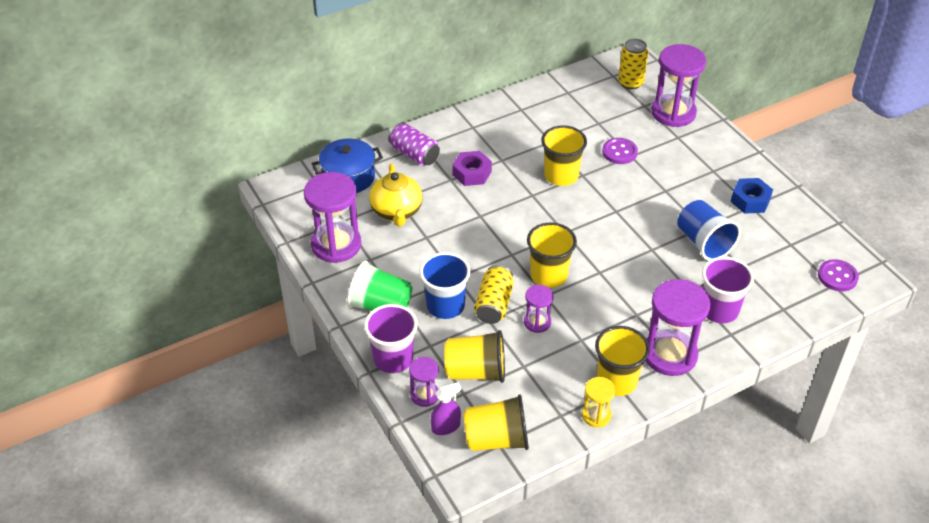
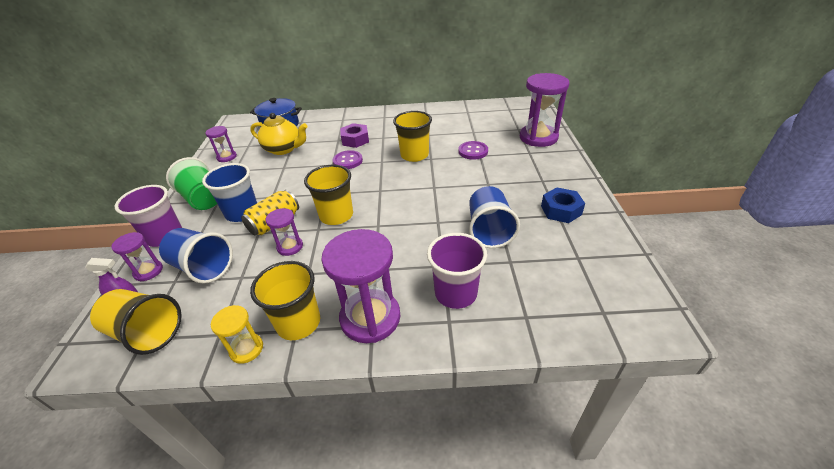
camera: 30 degrees right, 5 degrees down
purple hourglass [304,172,361,263] -> purple hourglass [205,126,237,162], size x0.51
yellow teapot [369,164,422,227] -> yellow teapot turned 90 degrees counterclockwise [250,113,307,155]
purple can [388,123,440,166] -> none
yellow cup [444,330,505,383] -> blue cup [159,228,233,284]
yellow can [618,39,648,89] -> none
purple button [818,259,859,291] -> purple button moved to [333,150,363,169]

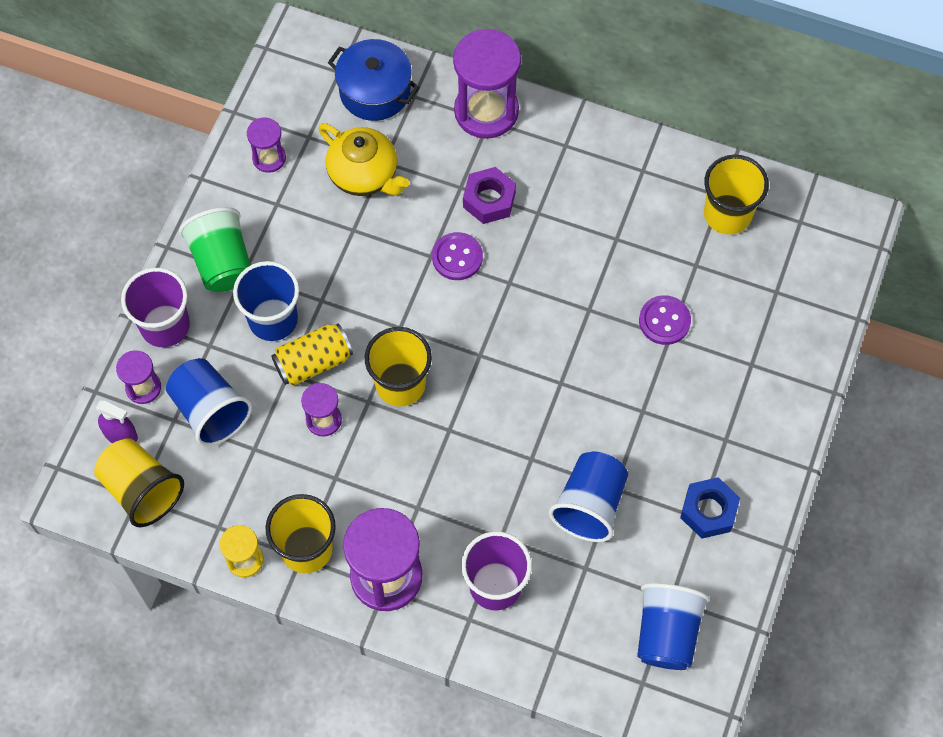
camera: 20 degrees right, 25 degrees up
yellow cup [393,111,432,162] -> yellow cup moved to [704,155,769,235]
purple hourglass [520,73,569,147] -> purple hourglass moved to [453,29,521,139]
none -> blue cup [637,583,710,670]

